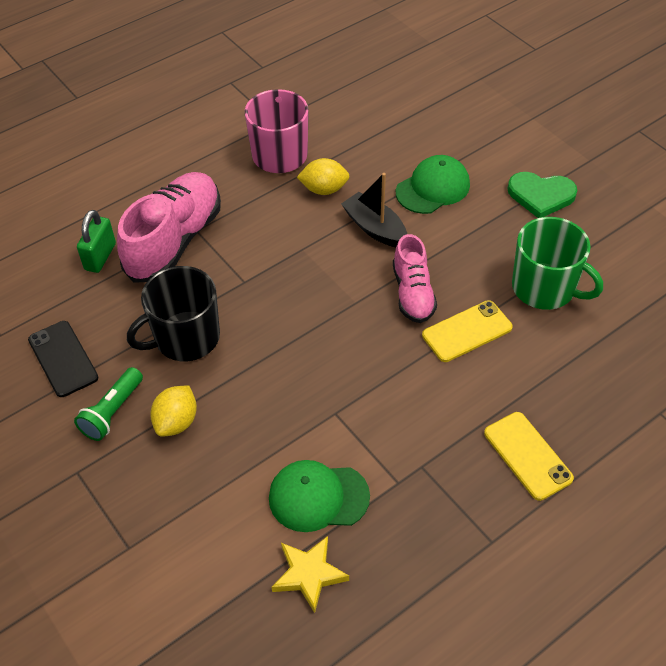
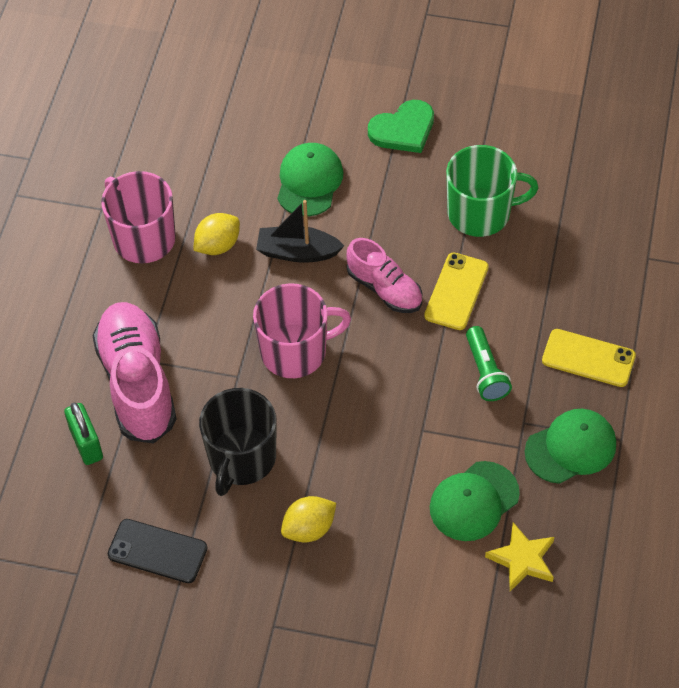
camera: 40 degrees left, 5 degrees up
green flashlight [74,367,143,441] -> green flashlight moved to [466,326,512,401]
yellow lemon [150,385,197,437] -> yellow lemon turned 75 degrees clockwise [281,496,336,543]
none -> pink mug [253,283,351,378]
none -> green cap [525,409,616,484]

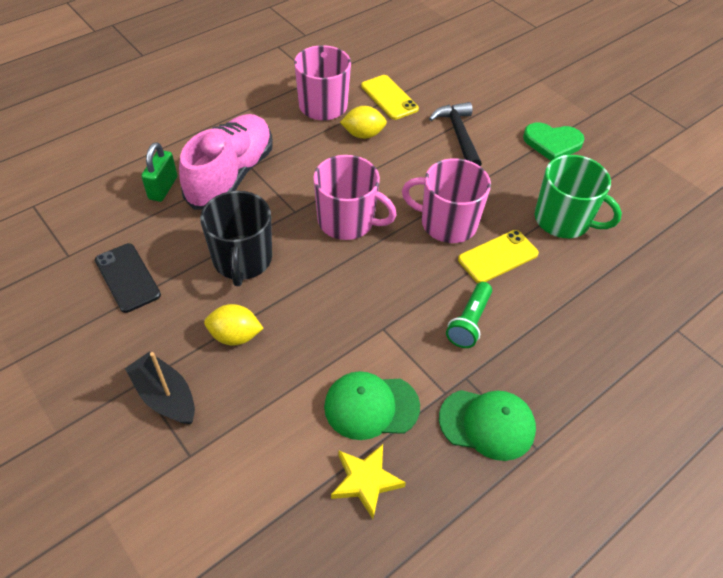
camera: 35 degrees right, 5 degrees down
black mug [199,388,276,496] -> black mug turned 60 degrees counterclockwise [200,191,272,286]
black boat [256,200,344,263] -> black boat moved to [125,352,195,424]
green cap [277,143,343,217] -> black hammer [429,102,482,166]
pink shoe [346,238,422,313] -> pink mug [402,158,491,243]
yellow phone [542,329,636,387] -> yellow phone moved to [361,75,419,120]

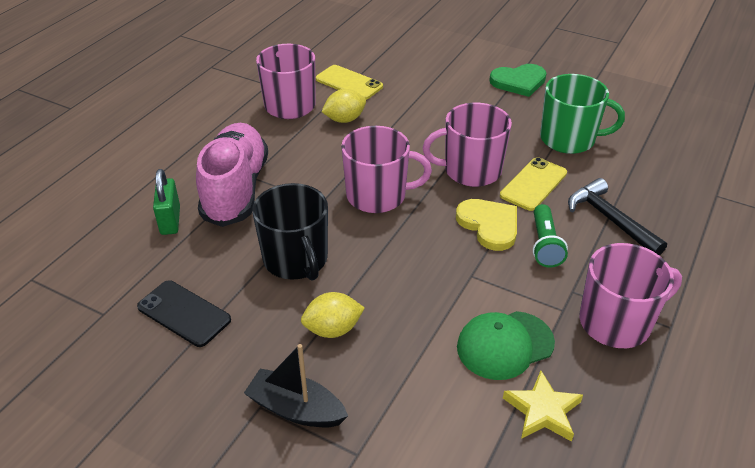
camera: 20 degrees left, 10 degrees down
black hammer [429,102,482,166] -> black hammer moved to [568,178,667,255]
green cap [439,390,536,461] -> pink mug [579,243,682,348]
none -> yellow heart [456,199,517,251]

